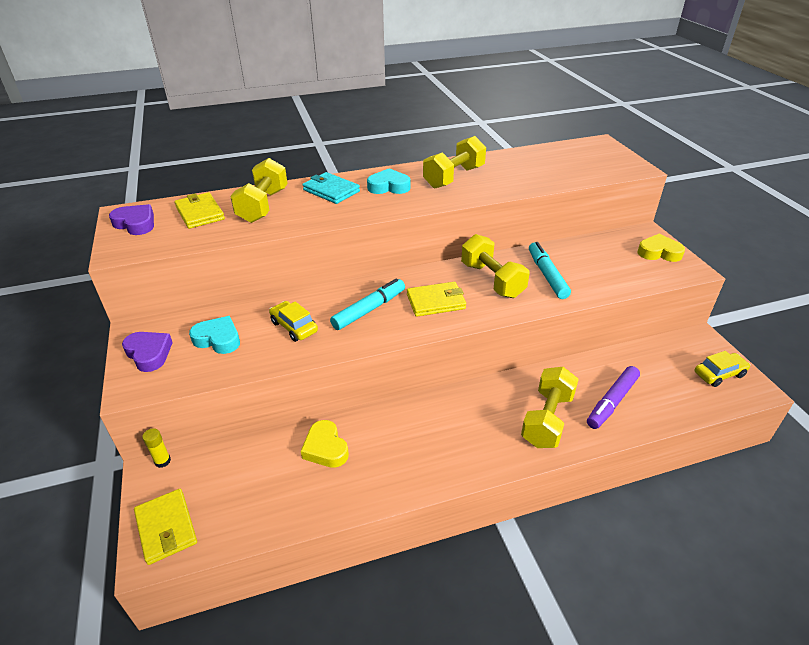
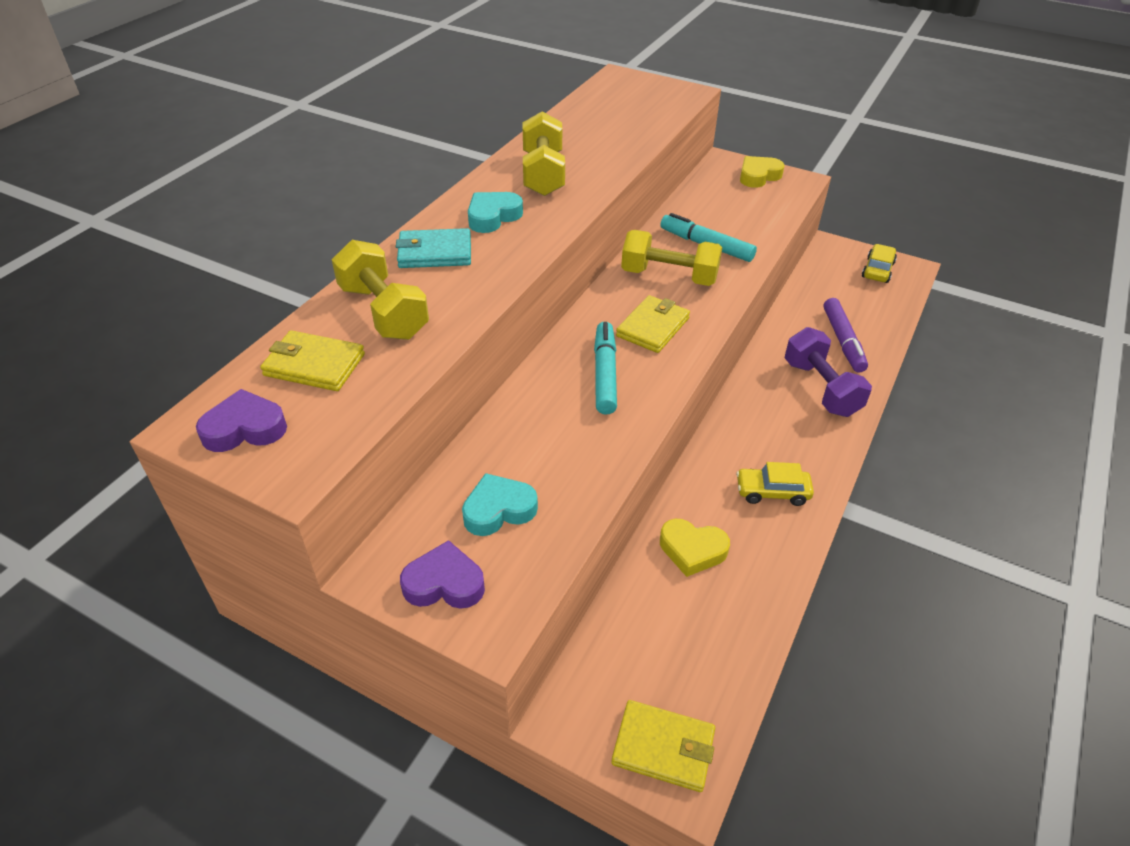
camera: 45 degrees left, 5 degrees up
yellow glue stick [142,428,171,468] -> none
yellow car [269,301,318,342] -> yellow car moved to [736,462,814,506]
yellow dumbbell [521,367,579,448] -> purple dumbbell [785,327,872,417]

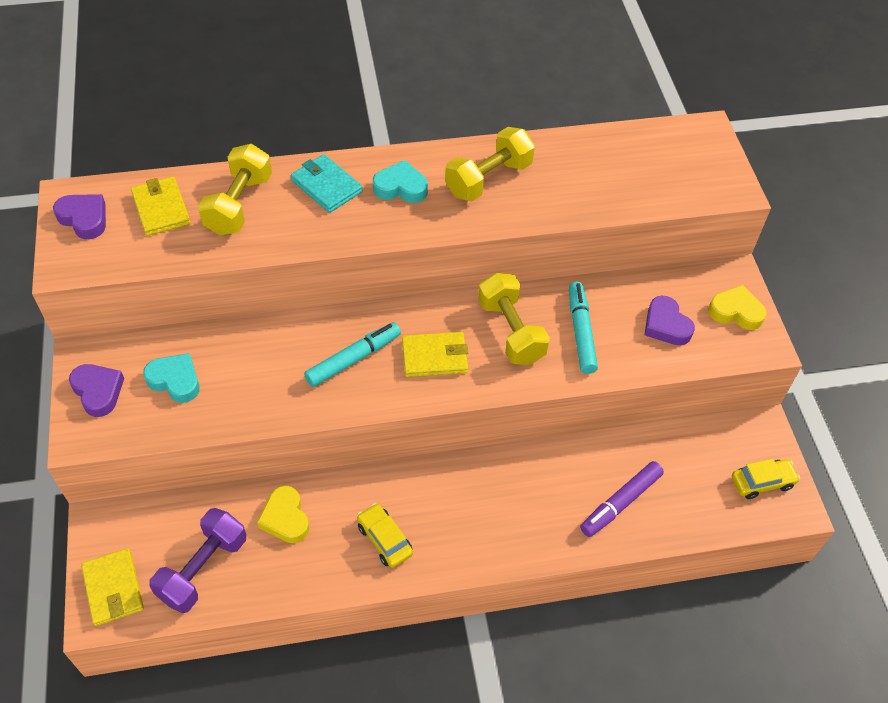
camera: 50 degrees right, 10 degrees up
purple dumbbell [785,327,872,417] -> purple dumbbell moved to [149,508,246,613]
none -> purple heart [645,296,695,345]

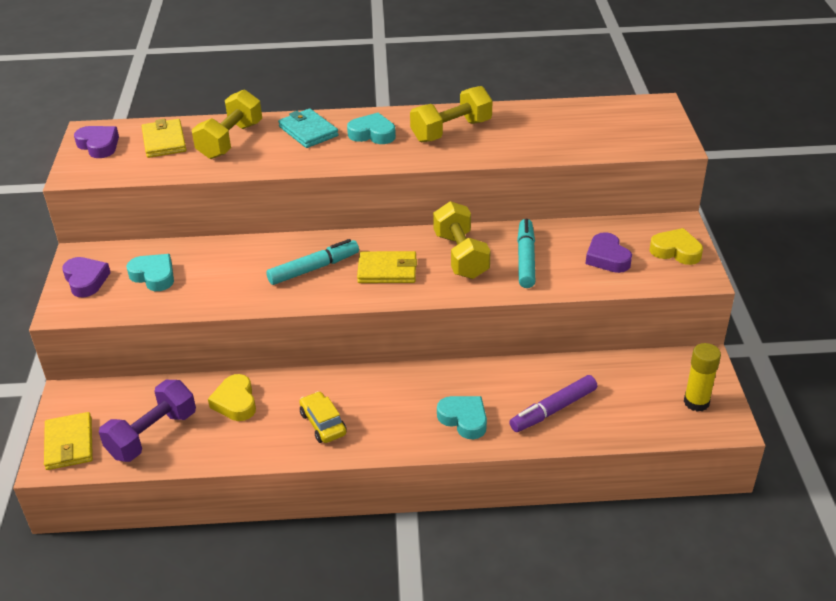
camera: 10 degrees right, 15 degrees down
yellow car [732,458,800,499] -> yellow glue stick [684,343,721,412]
none -> turquoise heart [437,396,487,439]

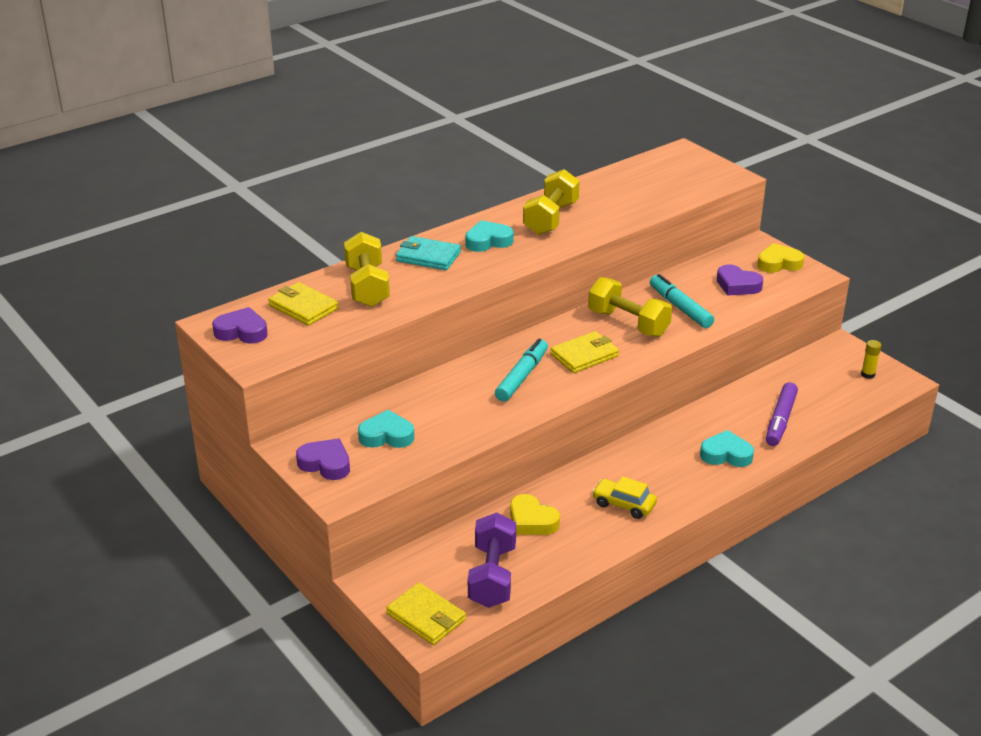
camera: 35 degrees left, 5 degrees down
yellow glue stick [684,343,721,412] -> yellow glue stick [861,340,881,379], size x0.62

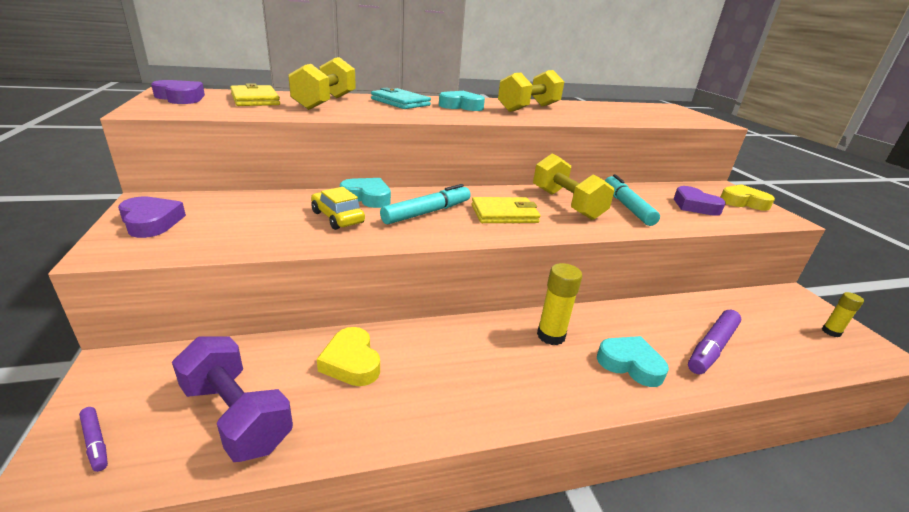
camera: 20 degrees right, 5 degrees down
turquoise heart [358,410,414,448] -> turquoise heart moved to [340,178,391,208]
yellow wallet [386,582,466,645] -> purple marker [79,407,108,472]
purple dumbbell [468,512,516,608] -> purple dumbbell turned 75 degrees counterclockwise [172,336,293,462]
yellow car [592,476,657,519] -> yellow car moved to [311,187,365,230]
none -> yellow glue stick [537,263,582,345]

